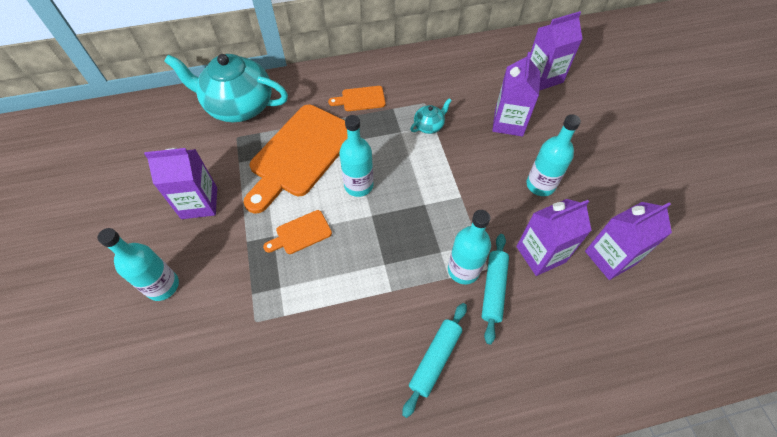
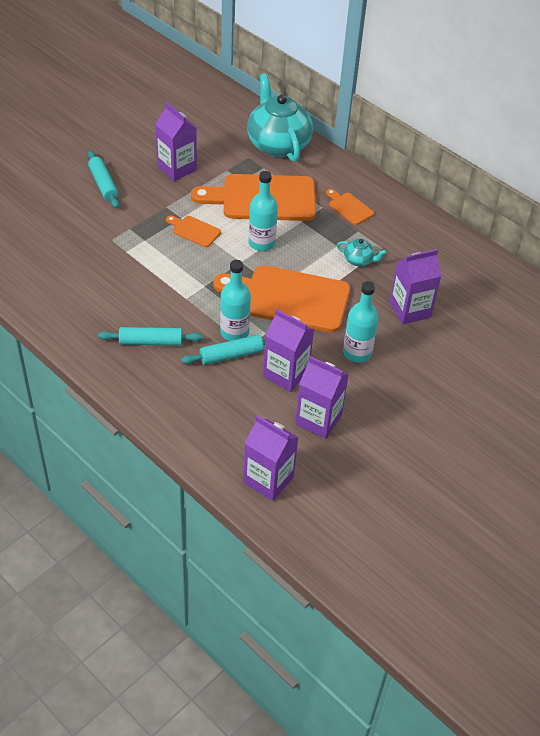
camera: 55 degrees right, 10 degrees down
turquoise bottle [97,228,179,301] -> turquoise rolling pin [88,150,119,209]
purple carton [530,11,583,91] -> purple carton moved to [243,415,298,501]
none -> orange cutting board [213,265,350,333]

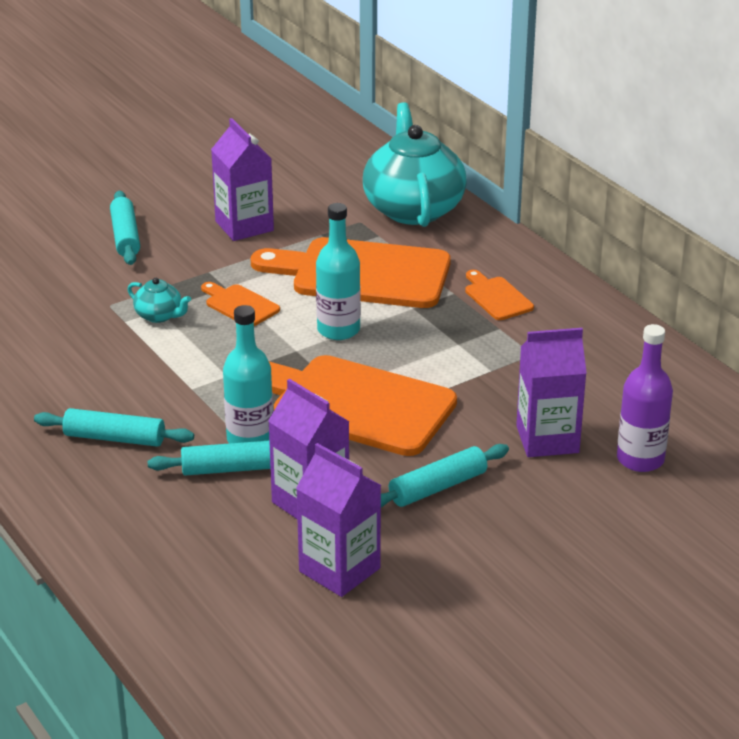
camera: 15 degrees right, 15 degrees down
purple carton [243,415,298,501] -> none
turquoise teapot [337,239,387,266] -> turquoise teapot moved to [127,278,191,323]
turquoise bottle [343,281,379,363] -> turquoise rolling pin [381,444,509,508]
none -> purple bottle [617,324,673,472]

